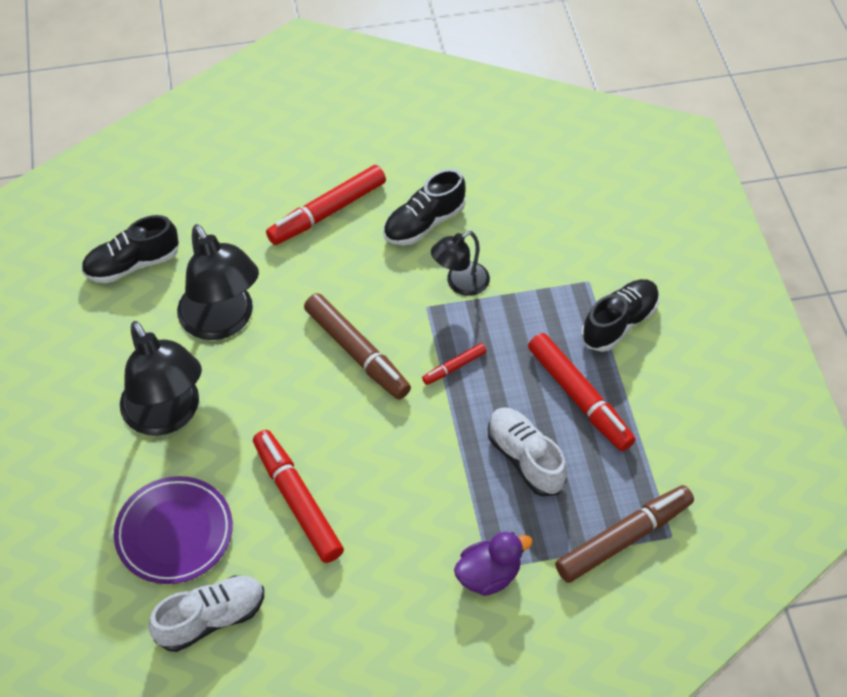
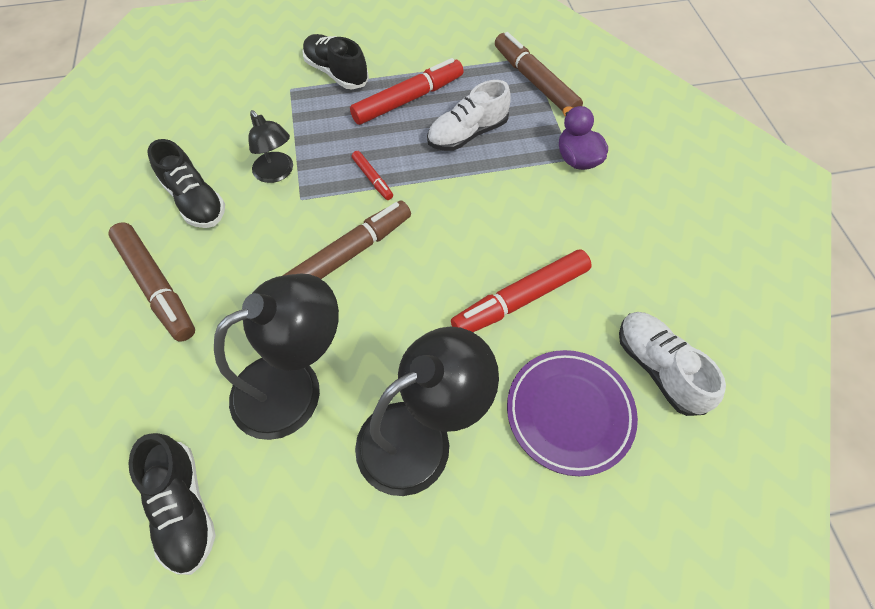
camera: 90 degrees left, 5 degrees up
red marker [266,165,386,245] -> brown marker [108,222,195,342]

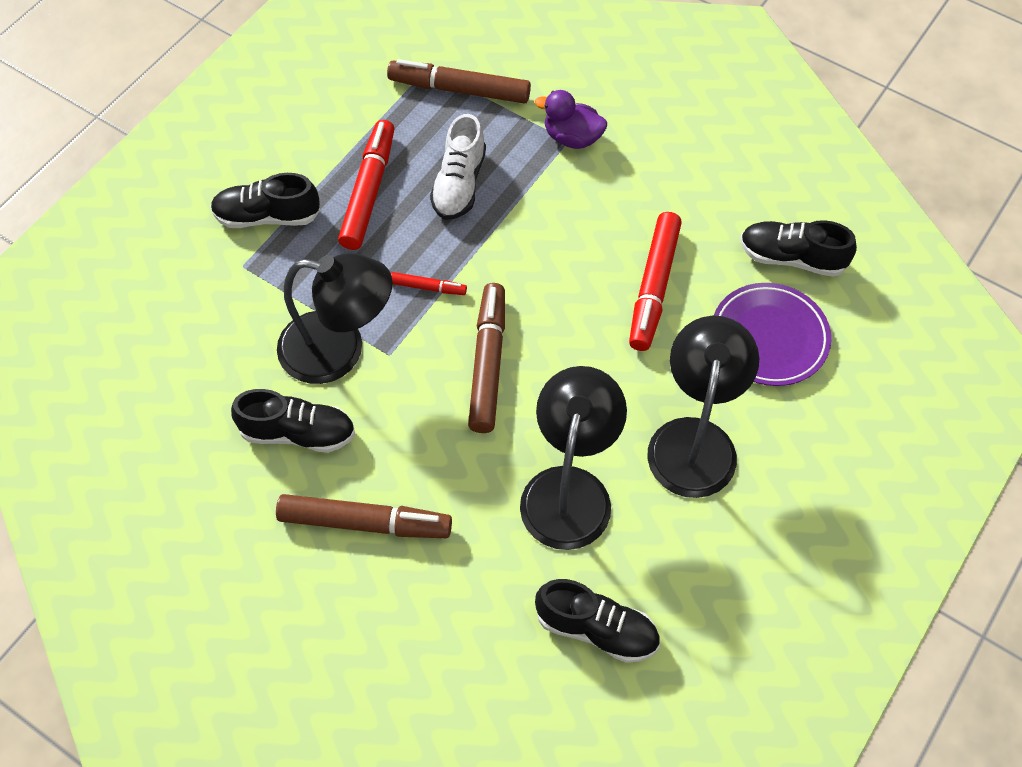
camera: 45 degrees left, 0 degrees up
black lamp [248,110,293,183] -> black lamp [277,253,393,384], size x1.74
white shoe [619,312,726,416] -> black shoe [740,220,857,277]

